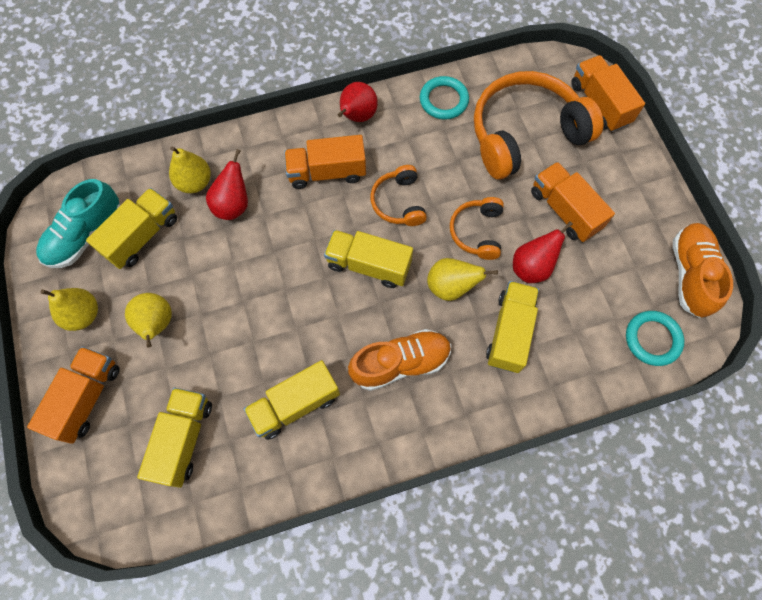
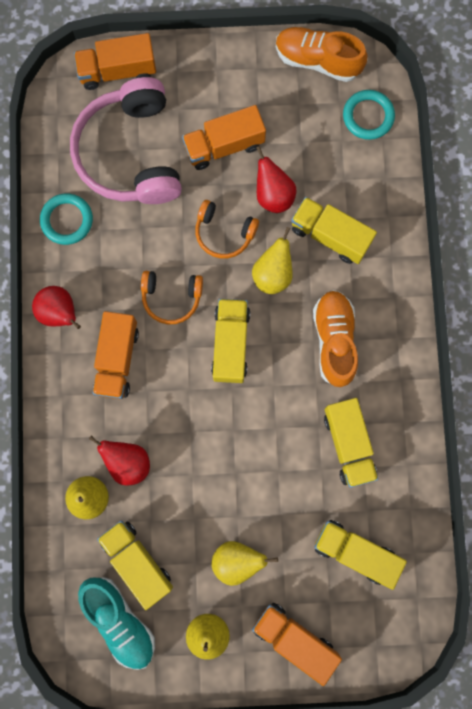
camera: 75 degrees left, 10 degrees up
yellow truck [324,230,413,288] -> yellow truck turned 150 degrees clockwise [211,299,250,383]
orange headphones [474,71,604,179] -> pink headphones [70,77,182,204]

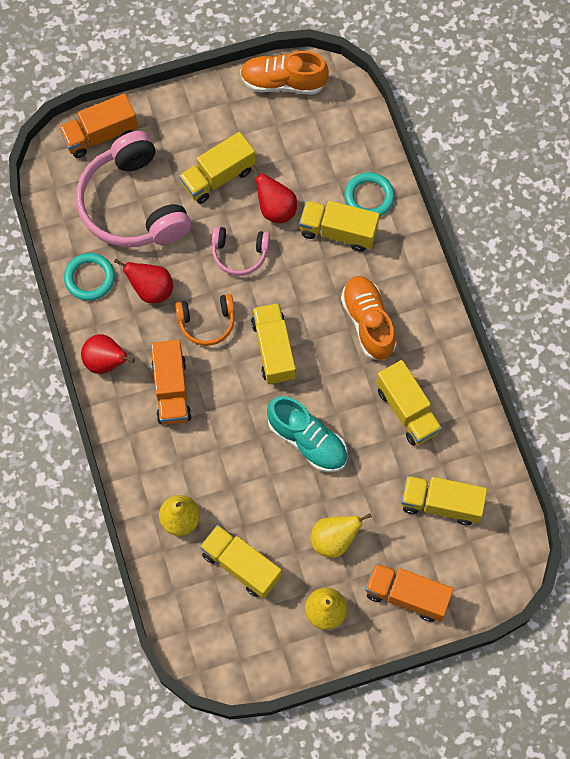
camera: 15 degrees left, 10 degrees down
turquoise shoe [78,577,155,670] -> turquoise shoe moved to [267,396,347,472]
red pear [89,435,150,486] -> red pear moved to [114,259,173,303]
orange truck [182,105,266,170] -> yellow truck [179,132,255,204]
orange headphones [195,200,259,259] -> pink headphones [212,226,270,276]
yellow pear [252,227,293,294] -> none
turquoise ring [343,90,395,140] -> turquoise ring moved to [345,172,394,217]

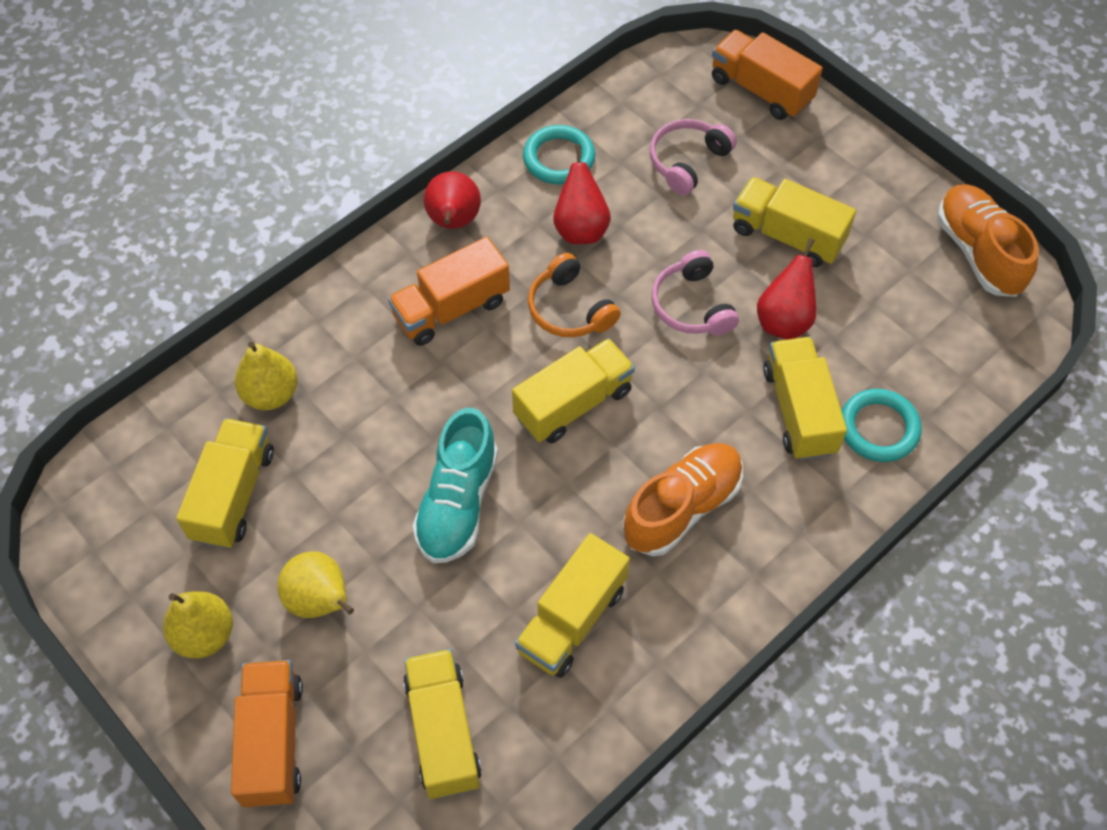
camera: 65 degrees right, 10 degrees down
pink headphones [76,131,191,247] -> pink headphones [650,119,737,195], size x0.50

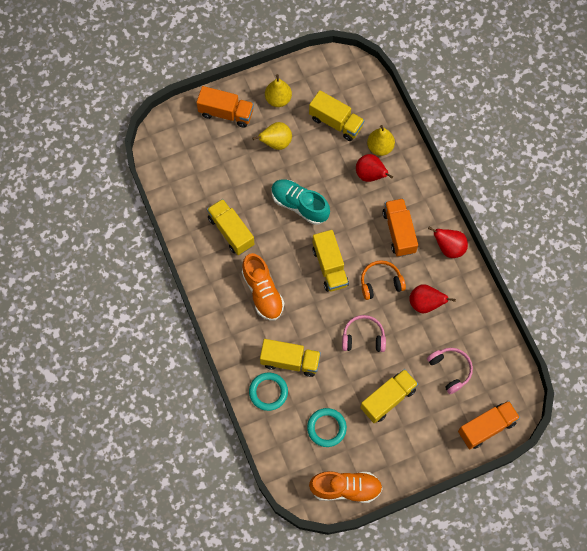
camera: 110 degrees right, 10 degrees up
yellow truck [403,649,482,799] -> none
turquoise ring [523,125,595,184] -> turquoise ring moved to [307,408,347,447]
red pear [757,238,816,340] -> red pear moved to [356,154,393,182]

